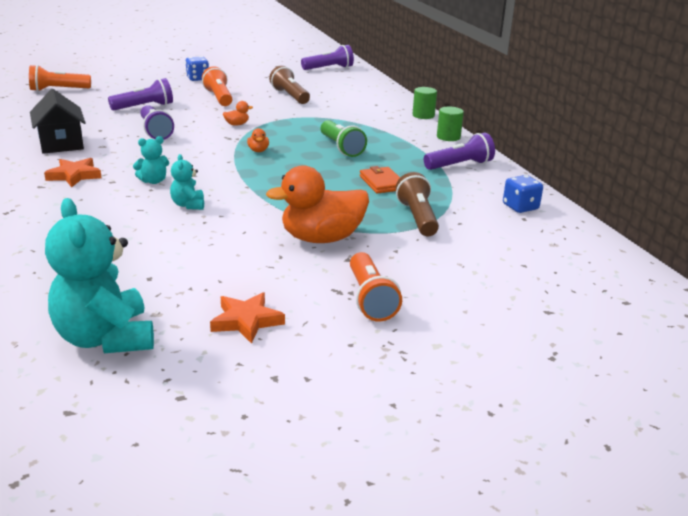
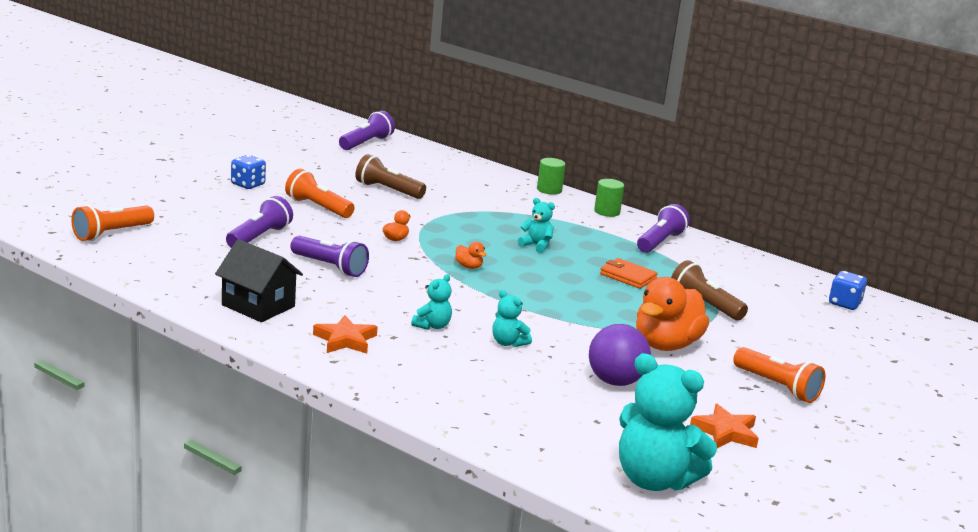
camera: 35 degrees left, 5 degrees down
green flashlight [320,120,367,157] -> turquoise teddy bear [518,198,555,253]
blue dice [503,175,543,213] -> blue dice moved to [829,271,867,310]
none -> purple ball [589,324,651,386]

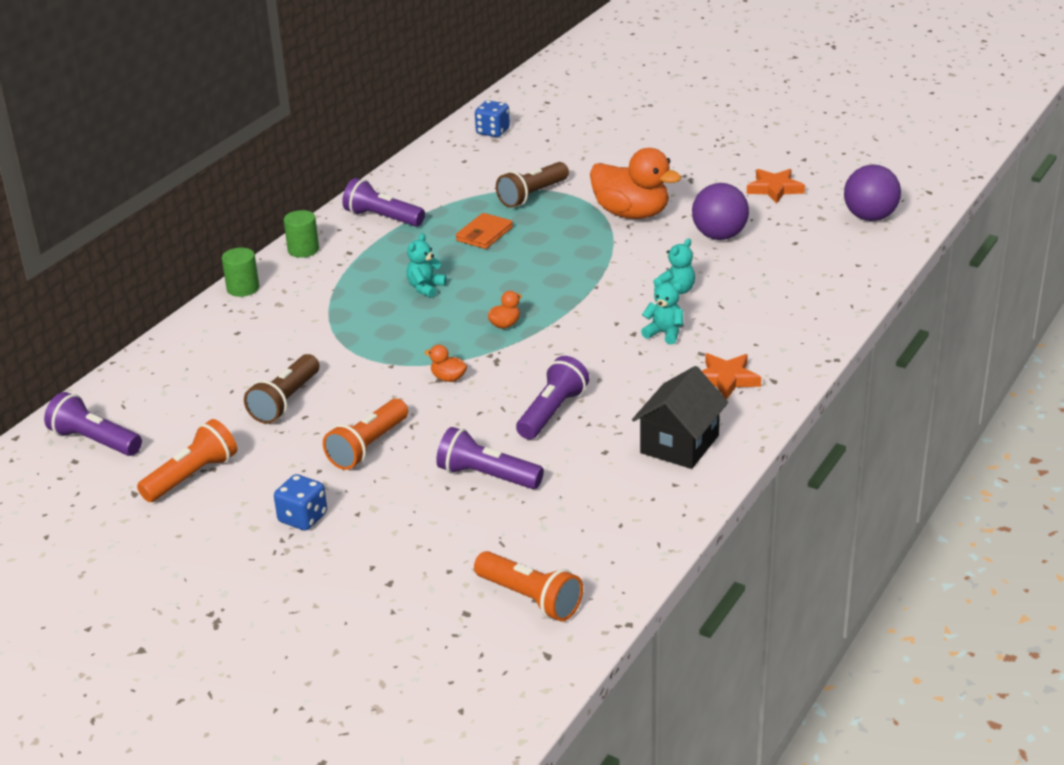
camera: 90 degrees left, 10 degrees up
turquoise teddy bear [619,353,717,491] -> purple ball [844,165,901,221]
orange flashlight [733,347,826,403] -> orange flashlight moved to [137,419,237,502]

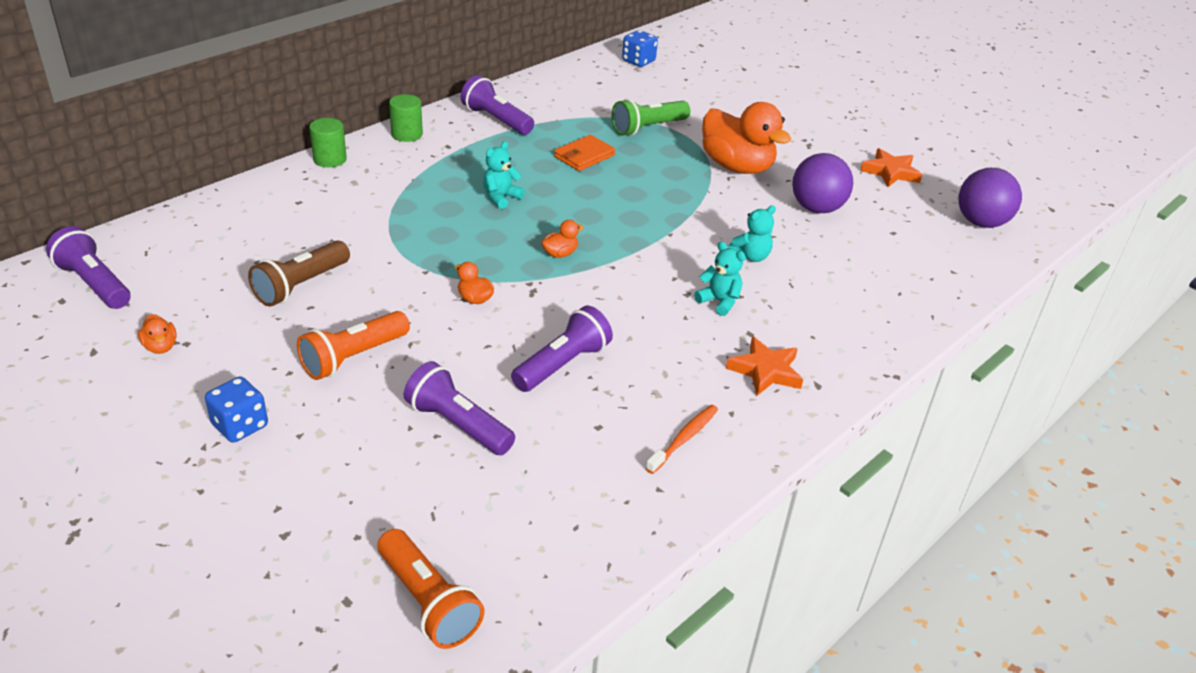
camera: 10 degrees right, 5 degrees up
orange flashlight [137,419,237,502] -> orange duck [138,314,177,354]
brown flashlight [496,162,569,208] -> green flashlight [611,99,690,136]
black house [632,366,728,469] -> orange toothbrush [645,405,718,474]

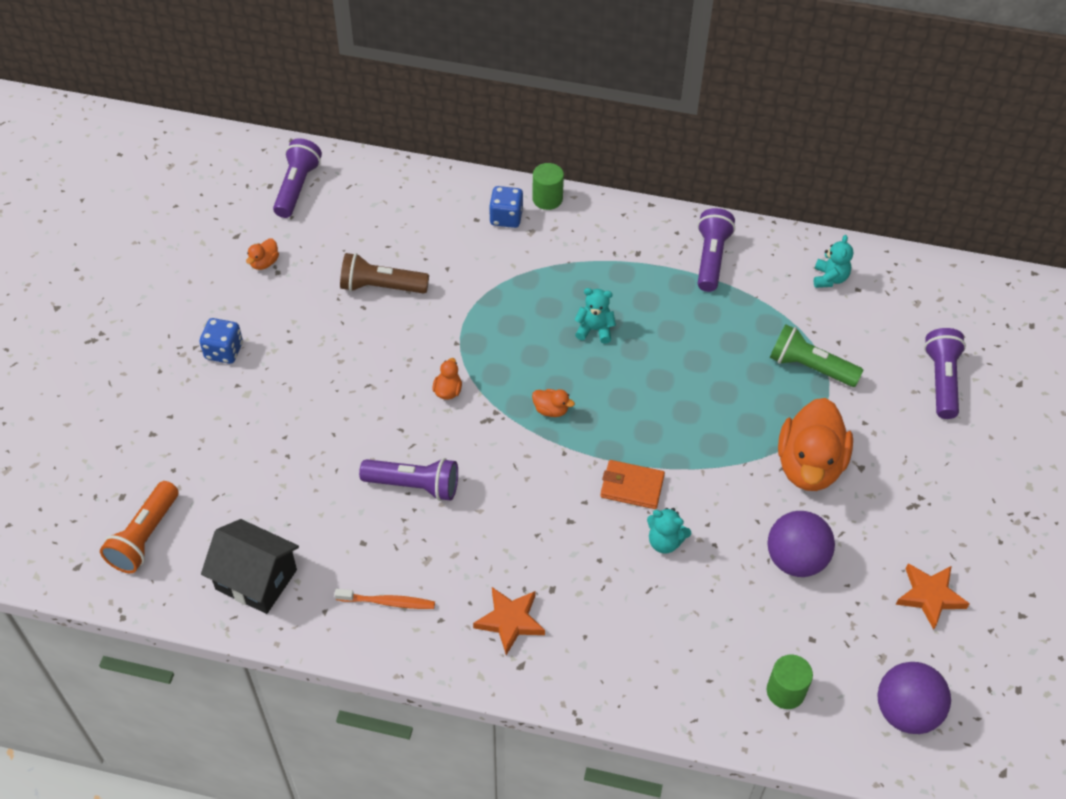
camera: 60 degrees right, 15 degrees up
orange flashlight [297,311,410,380] -> none
green cylinder [389,94,423,142] -> green cylinder moved to [767,655,813,709]
purple flashlight [404,361,515,455] -> purple flashlight moved to [924,328,966,419]
orange wallet [554,135,615,171] -> orange wallet moved to [600,460,665,509]
blue dice [622,30,658,67] -> blue dice moved to [489,186,523,228]
turquoise teddy bear [694,241,746,316] -> turquoise teddy bear moved to [814,235,853,288]
none -> black house [201,519,299,614]

